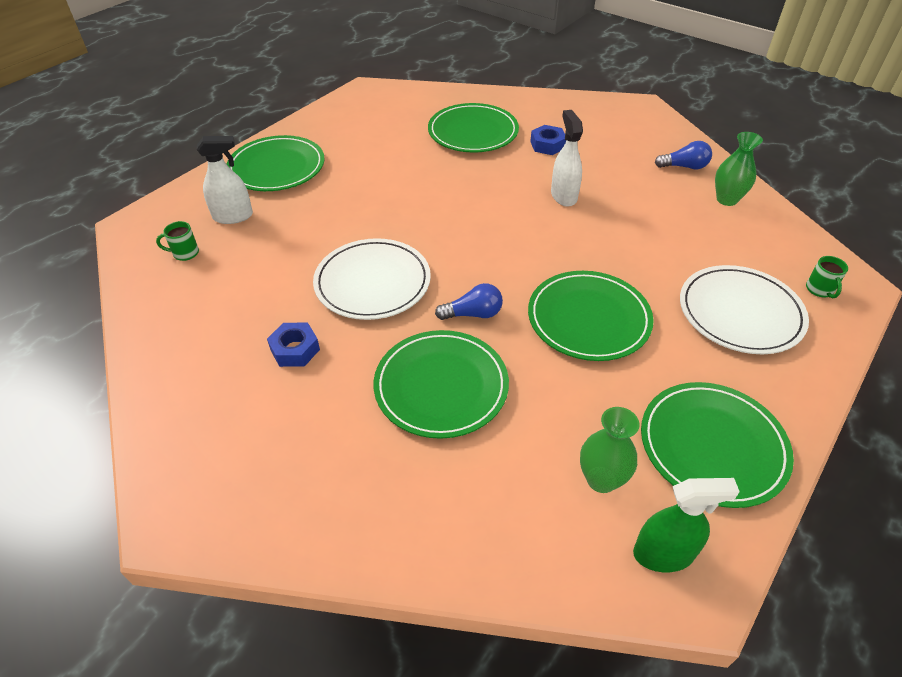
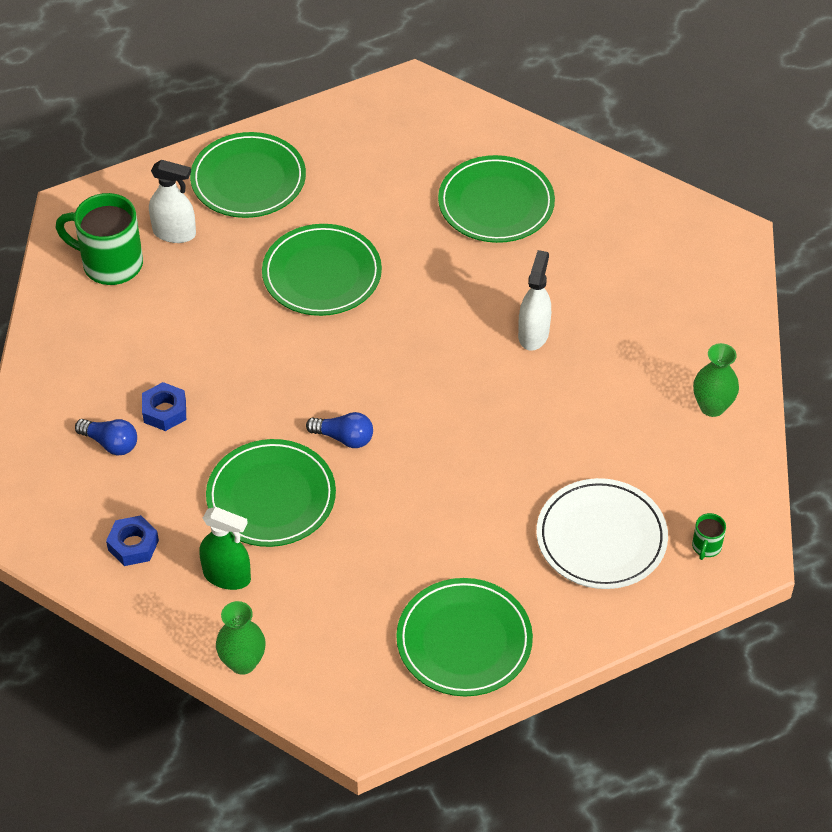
camera: 25 degrees right, 5 degrees up
green mug [156,221,199,261] -> green mug [56,193,143,285], size x2.22
white plate [313,238,431,320] -> none
green plate [528,271,654,361] -> green plate moved to [262,224,382,316]
blue nut [530,125,566,155] -> blue nut moved to [106,515,159,566]
green vase [580,407,640,493] -> green vase moved to [216,601,266,675]
green spray bottle [633,478,740,572] -> green spray bottle moved to [199,507,251,590]
blue light bulb [655,141,712,169] -> blue light bulb moved to [75,419,137,456]

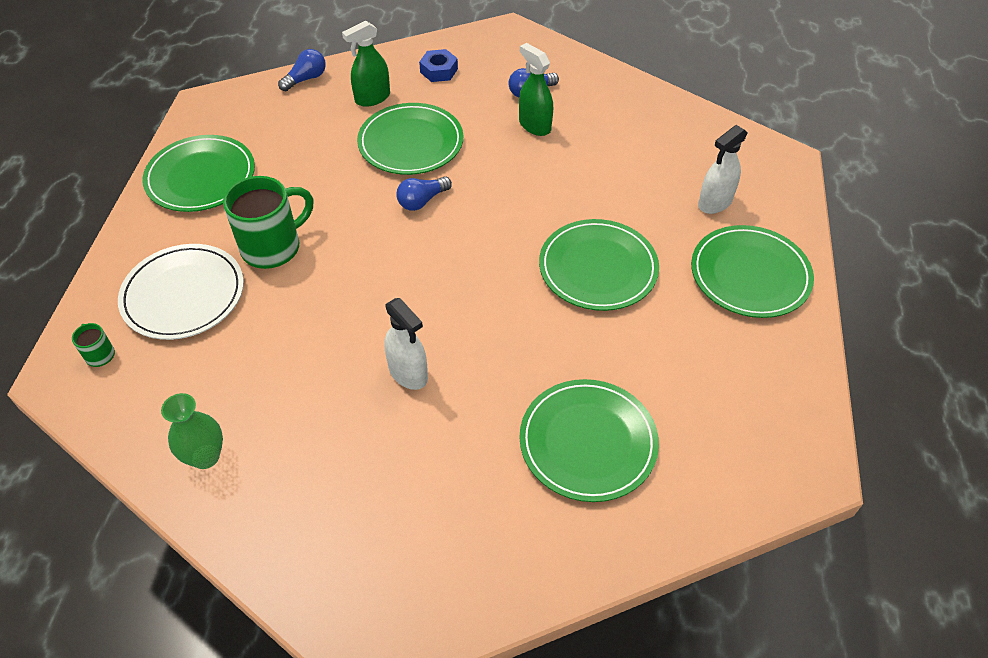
camera: 125 degrees right, 0 degrees up
green mug [56,193,143,285] -> green mug moved to [223,176,313,269]
blue nut [142,382,186,431] -> green spray bottle [519,43,553,136]
green vase [216,601,266,675] -> blue light bulb [278,49,326,91]

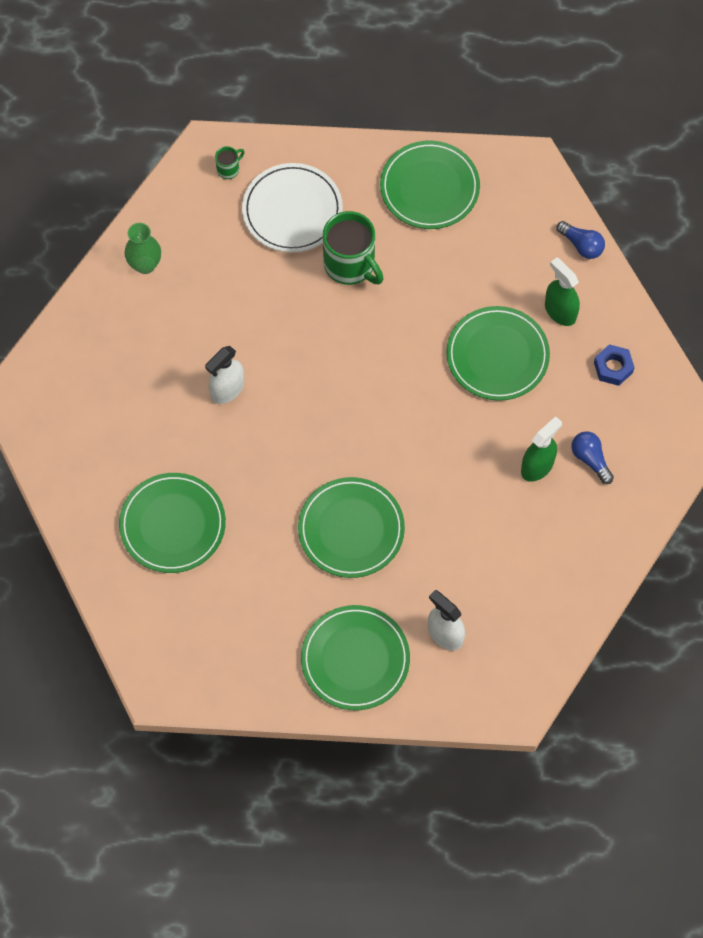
camera: 85 degrees right, 15 degrees up
blue light bulb [396,177,452,211] -> none

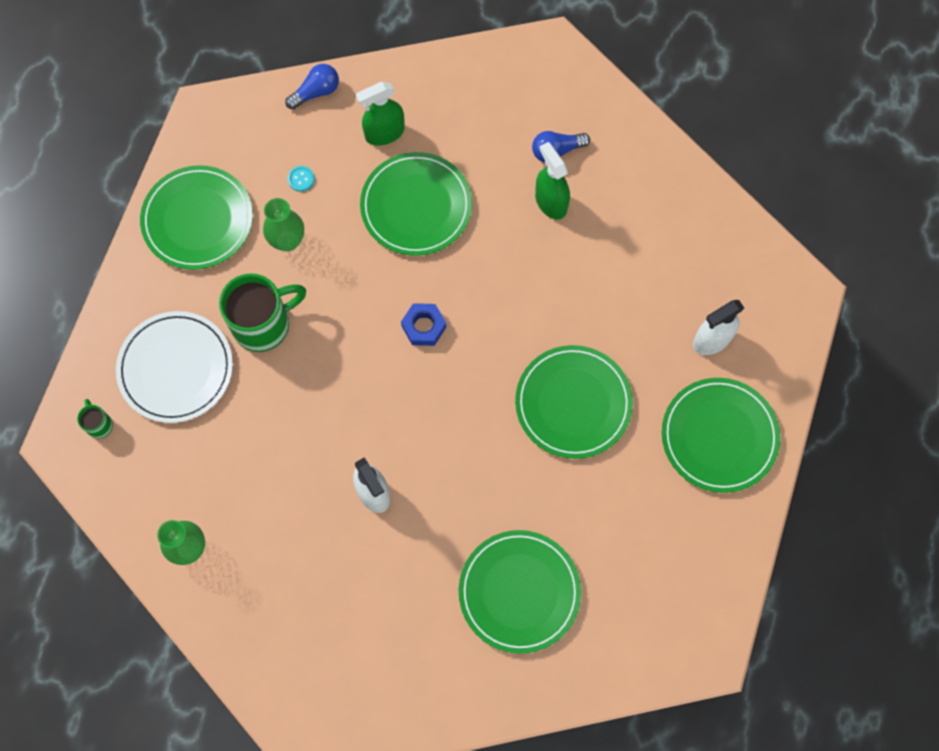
camera: 75 degrees left, 5 degrees up
blue nut [594,344,635,386] -> blue nut moved to [401,303,446,346]
none -> green vase [263,198,304,251]
none -> turquoise button [288,166,315,192]

